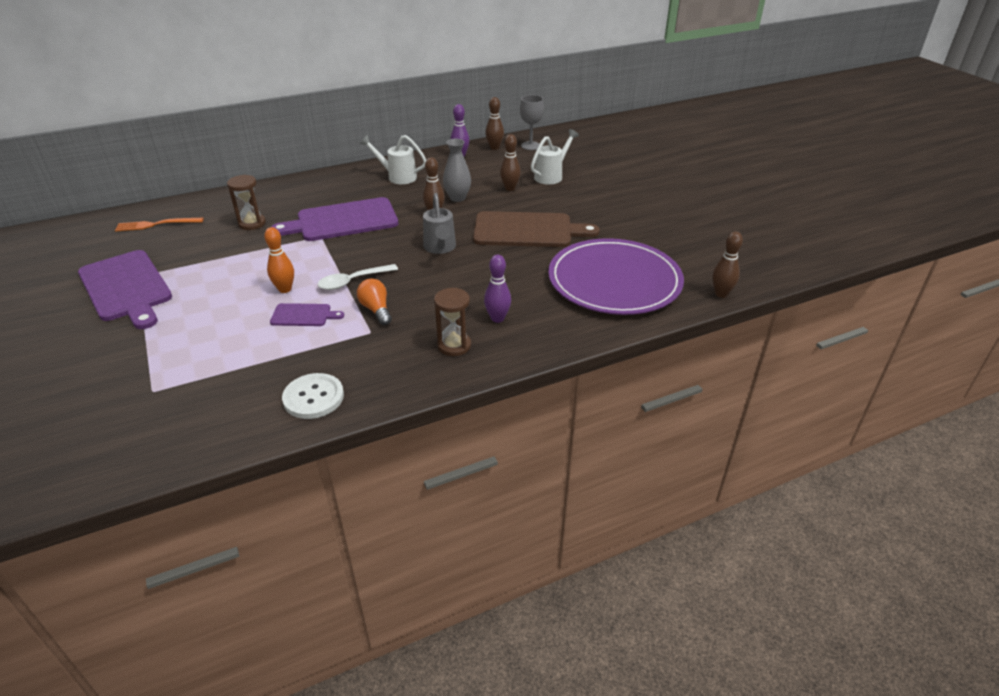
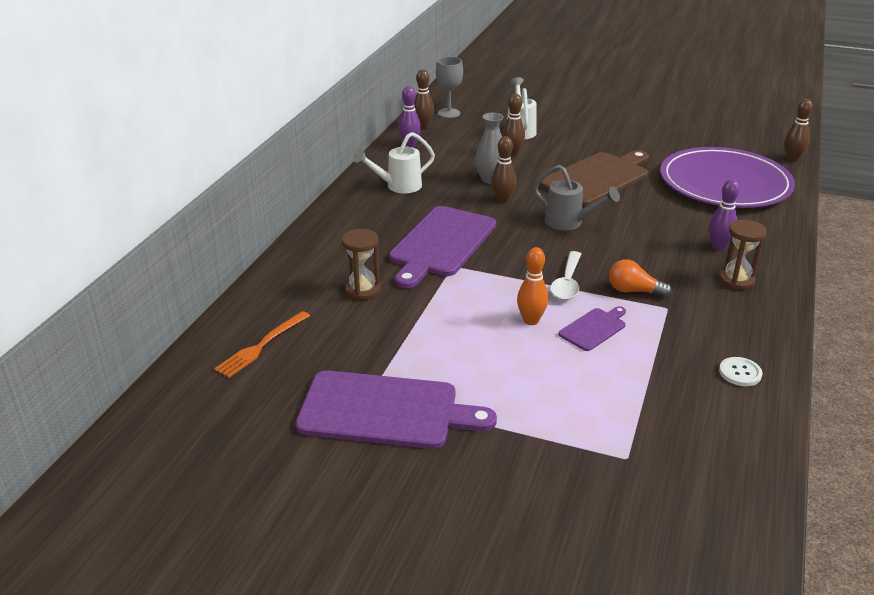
camera: 45 degrees left, 5 degrees down
white button [282,373,344,419] -> white button [719,357,763,386], size x0.63

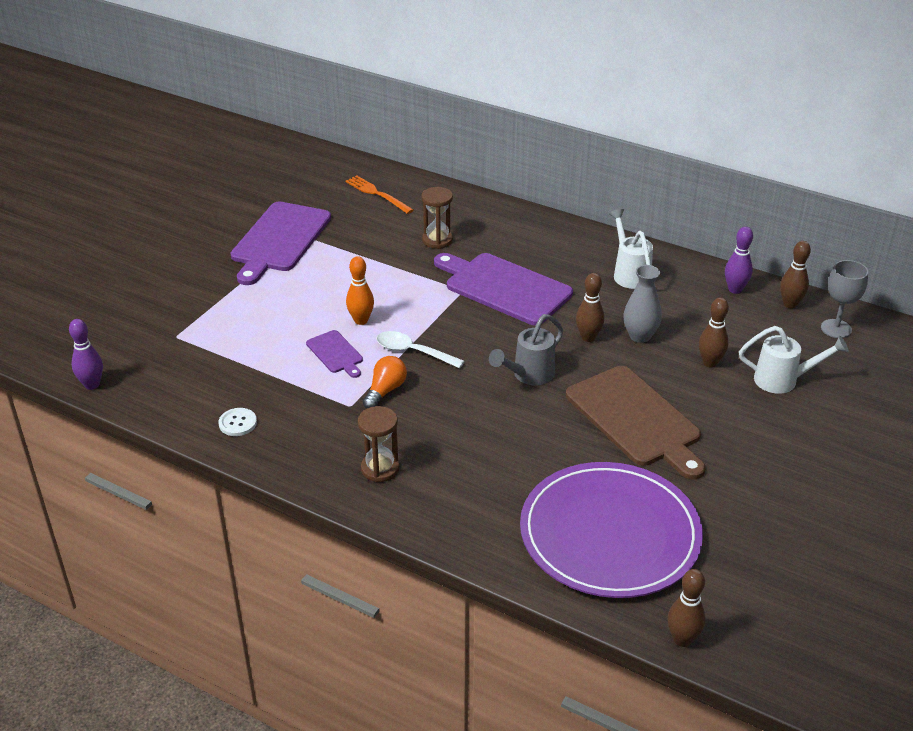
camera: 100 degrees right, 5 degrees up
purple bowling pin [709,179,740,251] -> purple bowling pin moved to [69,319,103,390]

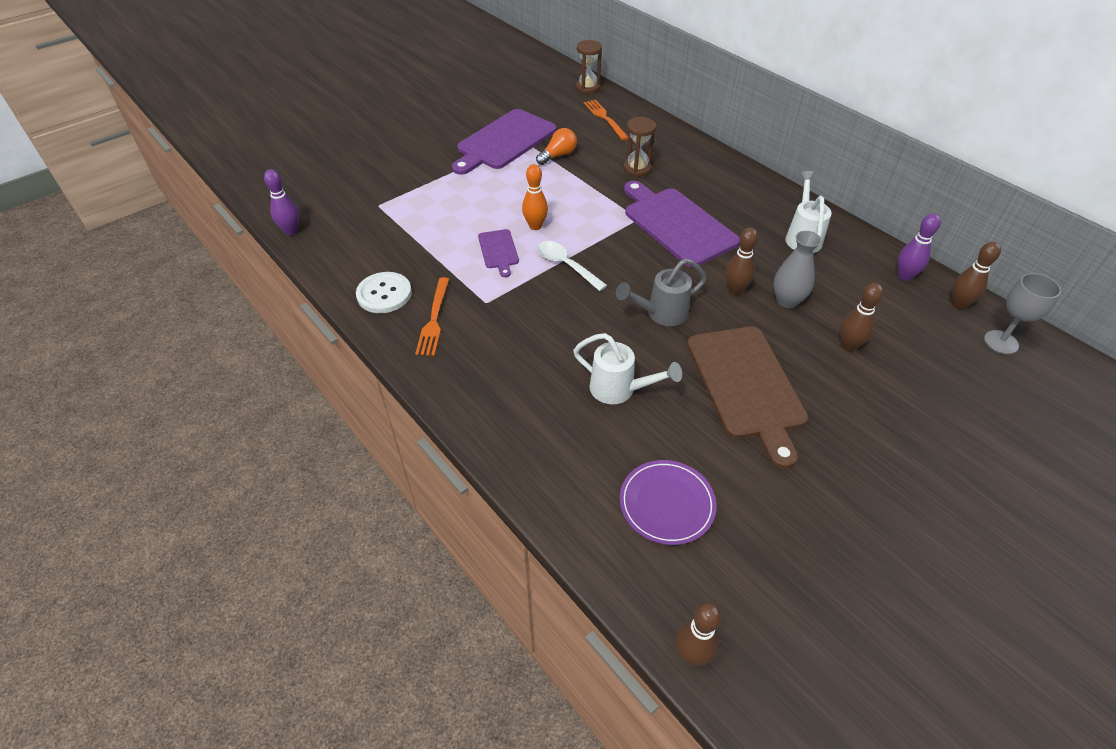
camera: 20 degrees right, 10 degrees up
white button [219,408,257,436] -> white button [356,272,412,313], size x1.58
brown hourglass [358,406,400,482] -> brown hourglass moved to [576,40,602,94]
orange light bulb [363,356,407,409] -> orange light bulb moved to [536,128,577,165]
purple plate [520,462,703,598] -> purple plate [620,460,716,545], size x0.50
white watering can [739,326,849,394] -> white watering can moved to [573,333,682,404]
none -> orange fork [415,277,449,356]

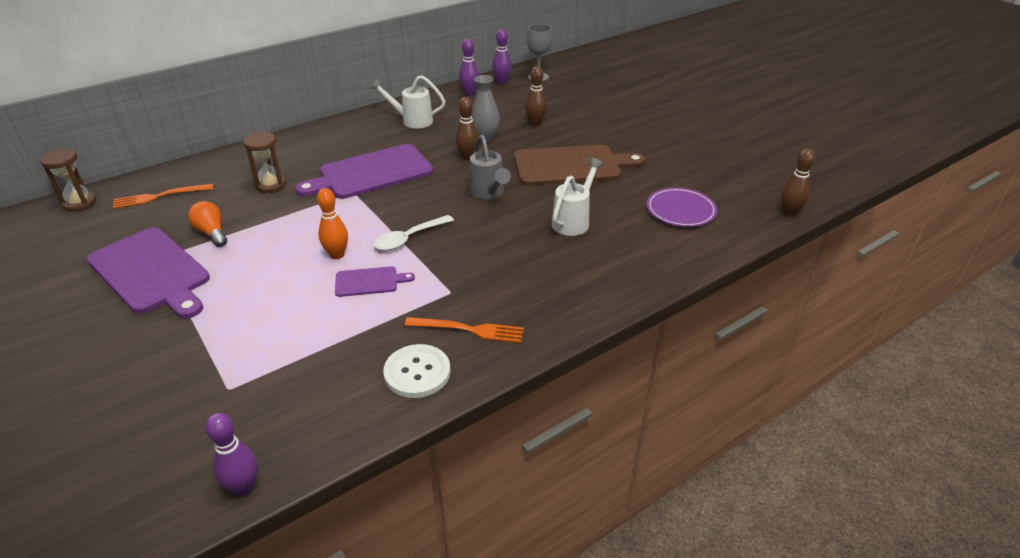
camera: 85 degrees left, 10 degrees down
brown bowling pin [952,242,1001,310] -> purple bowling pin [492,29,512,84]

